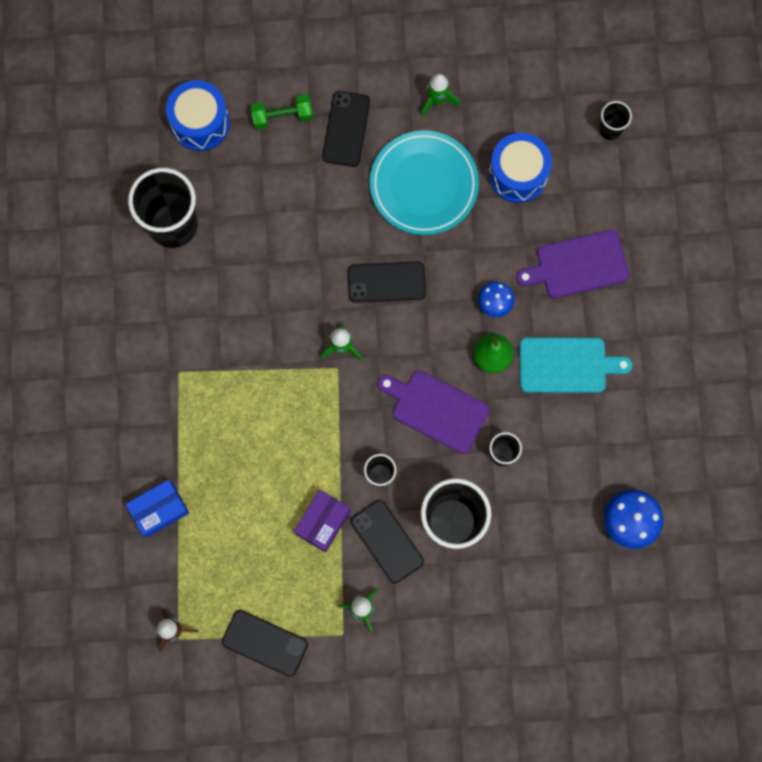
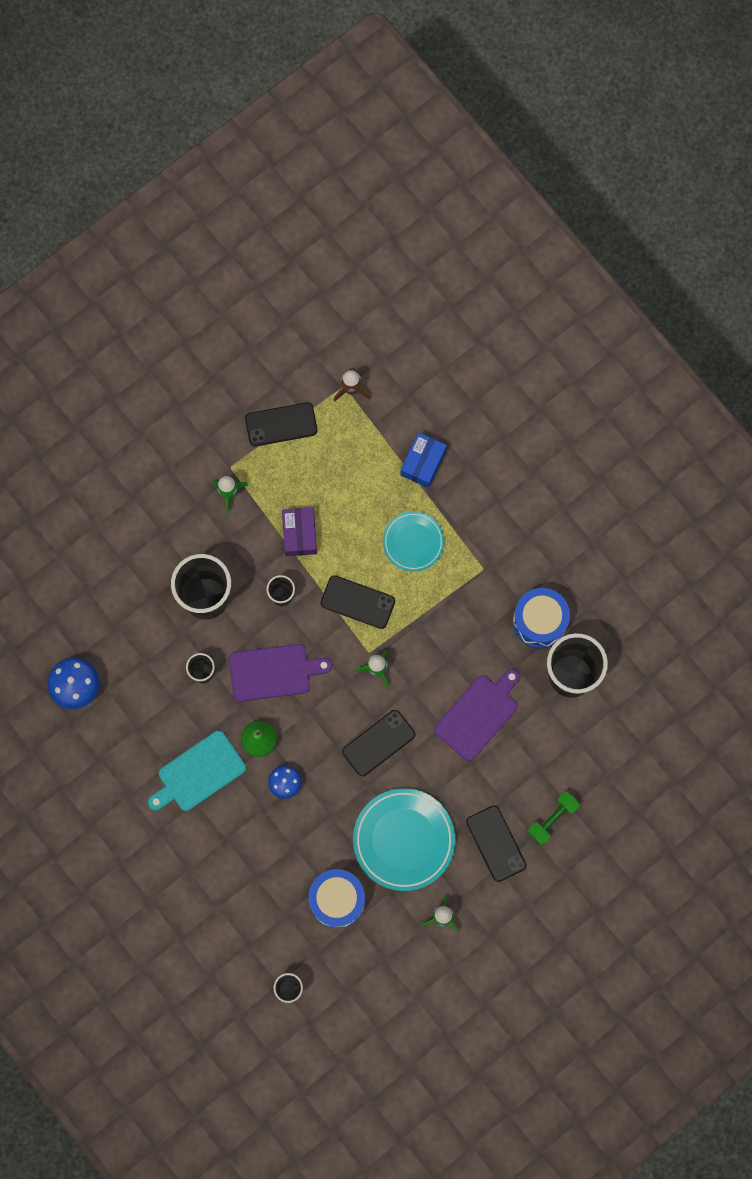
camera: 145 degrees right, 0 degrees up
blue drum [166,80,230,151] -> blue drum moved to [513,588,570,648]
black phone [351,500,424,584] -> black phone moved to [321,575,395,629]
purple cutting board [516,230,630,298] -> purple cutting board moved to [434,669,520,761]
none -> turquoise plate [383,511,444,572]

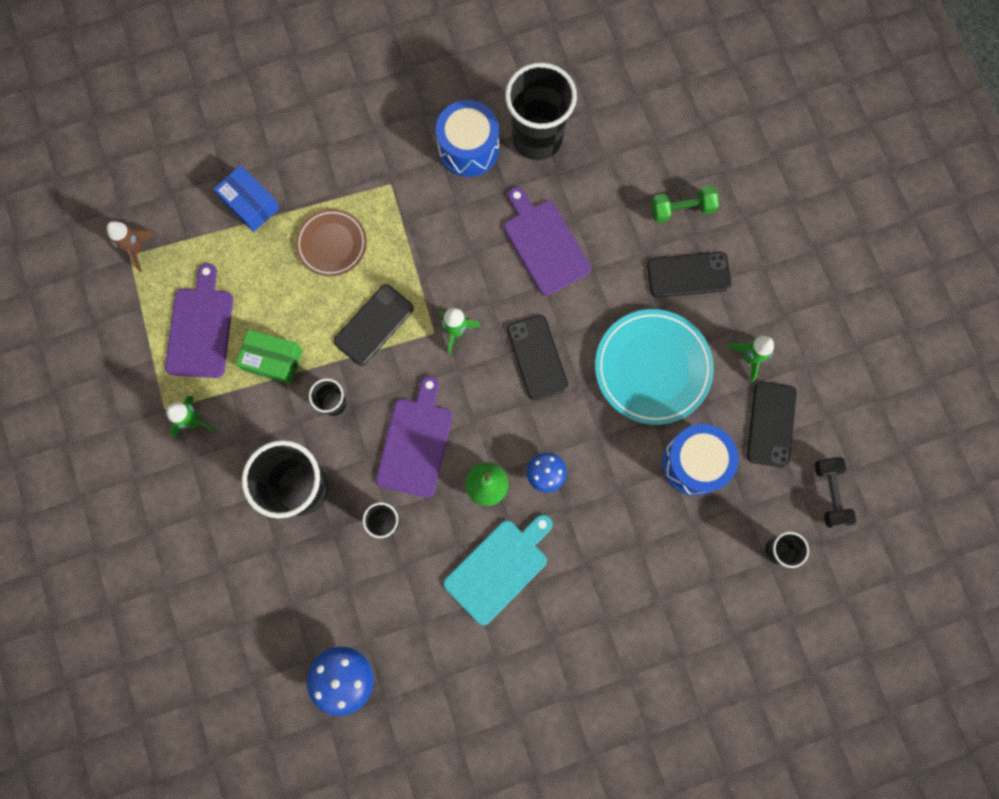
camera: 70 degrees left, 0 degrees up
turquoise cutting board [148,731,246,811] -> turquoise cutting board turned 120 degrees counterclockwise [443,515,553,625]
black phone [245,402,317,447] -> black phone moved to [747,381,797,468]
purple box [282,507,317,556] -> green box [236,329,303,384]
turquoise plate [383,511,444,572] -> brown plate [295,209,367,276]
green dumbbell [527,791,580,845] -> green dumbbell turned 75 degrees counterclockwise [651,185,719,223]
none -> purple cutting board [165,263,233,378]
none -> black dumbbell [814,457,856,528]

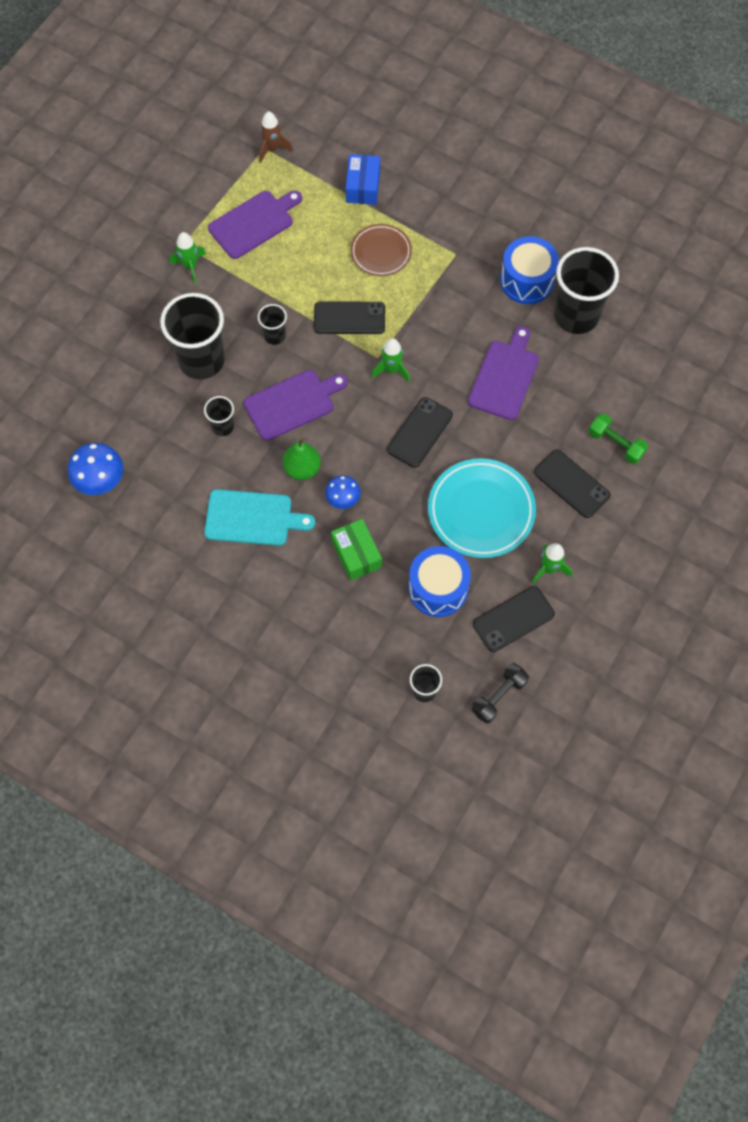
camera: 50 degrees right, 10 degrees down
green box [236,329,303,384] -> green box moved to [331,519,382,581]

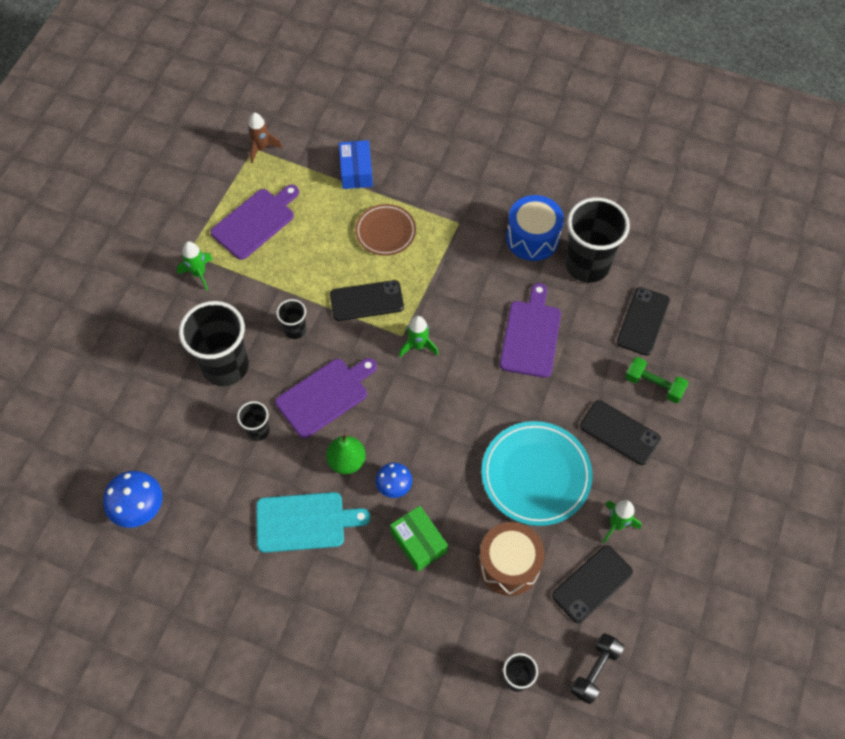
camera: 10 degrees left, 5 degrees down
black phone [387,397,453,468] -> black phone moved to [617,287,670,356]
blue drum [409,546,471,617] -> brown drum [478,522,545,596]

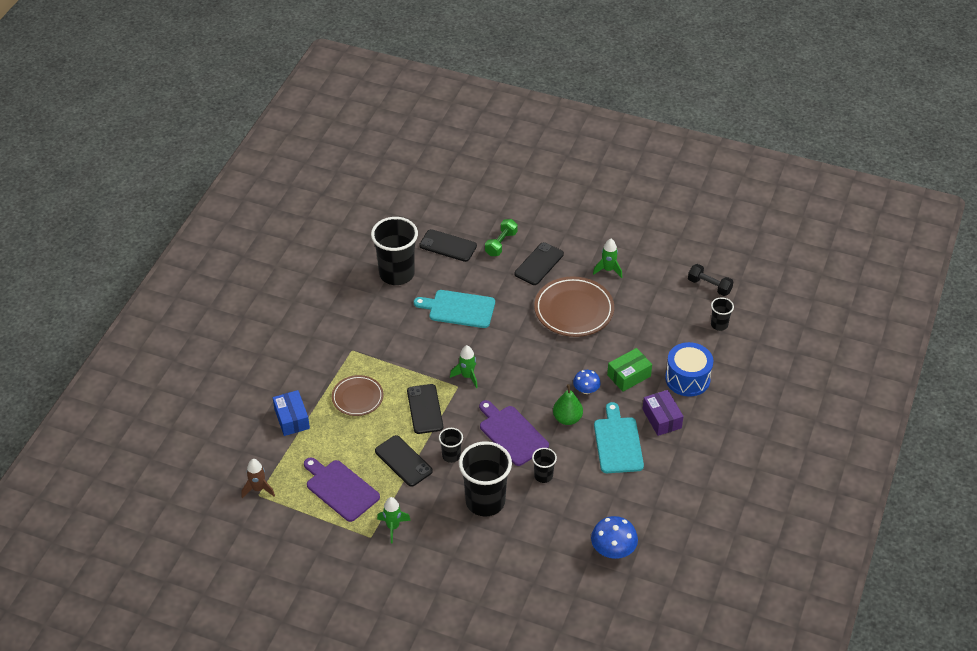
camera: 90 degrees left, 15 degrees down
blue box [339,140,373,189] -> blue box turned 75 degrees clockwise [273,390,310,436]
brown drum [478,522,545,596] -> none
turquoise plate [481,421,592,526] -> brown plate [534,276,614,337]
purple cutting board [500,283,561,378] -> turquoise cutting board [414,290,495,328]
blue drum [506,195,564,261] -> blue drum moved to [665,342,713,397]
black phone [552,546,633,623] -> black phone moved to [375,435,433,487]
none -> purple box [643,390,684,436]

